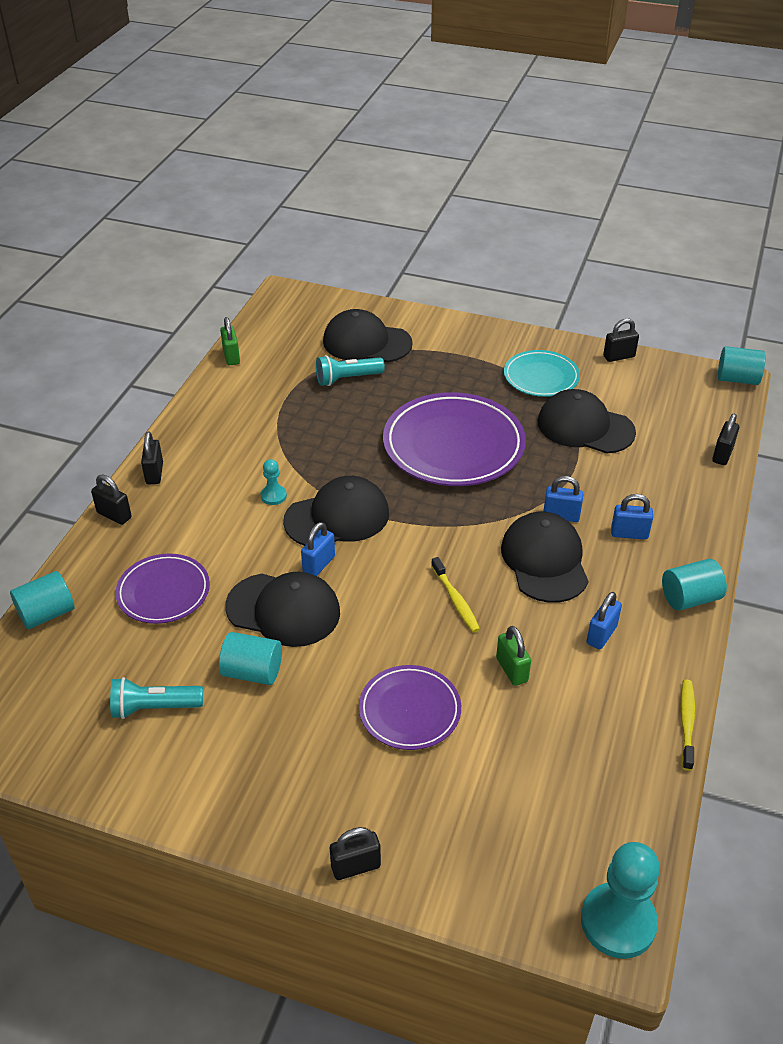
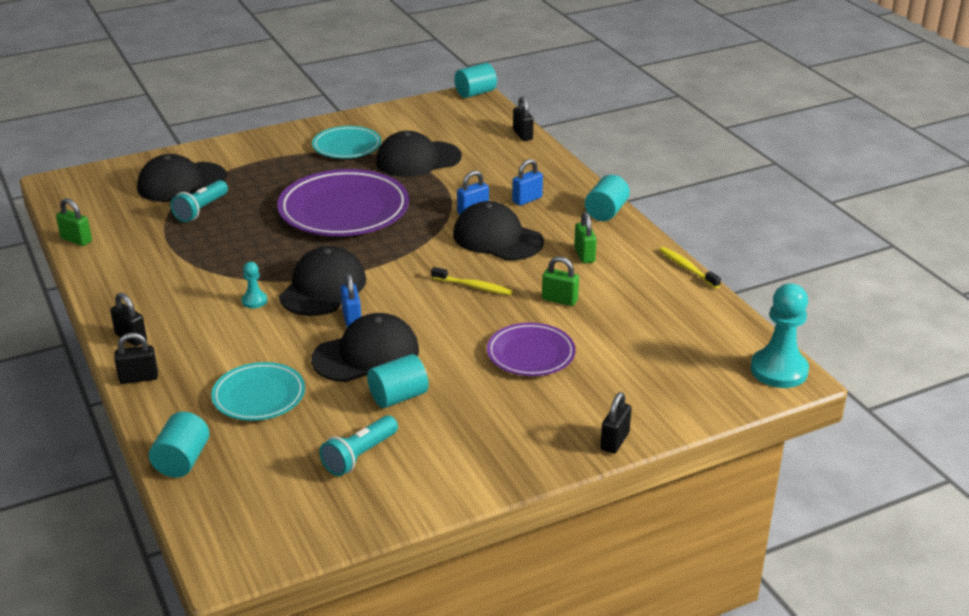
camera: 45 degrees left, 10 degrees down
purple plate [115,553,210,624] -> turquoise plate [211,362,305,421]
blue padlock [587,592,622,649] -> green padlock [574,212,597,264]
black padlock [603,318,639,362] -> none

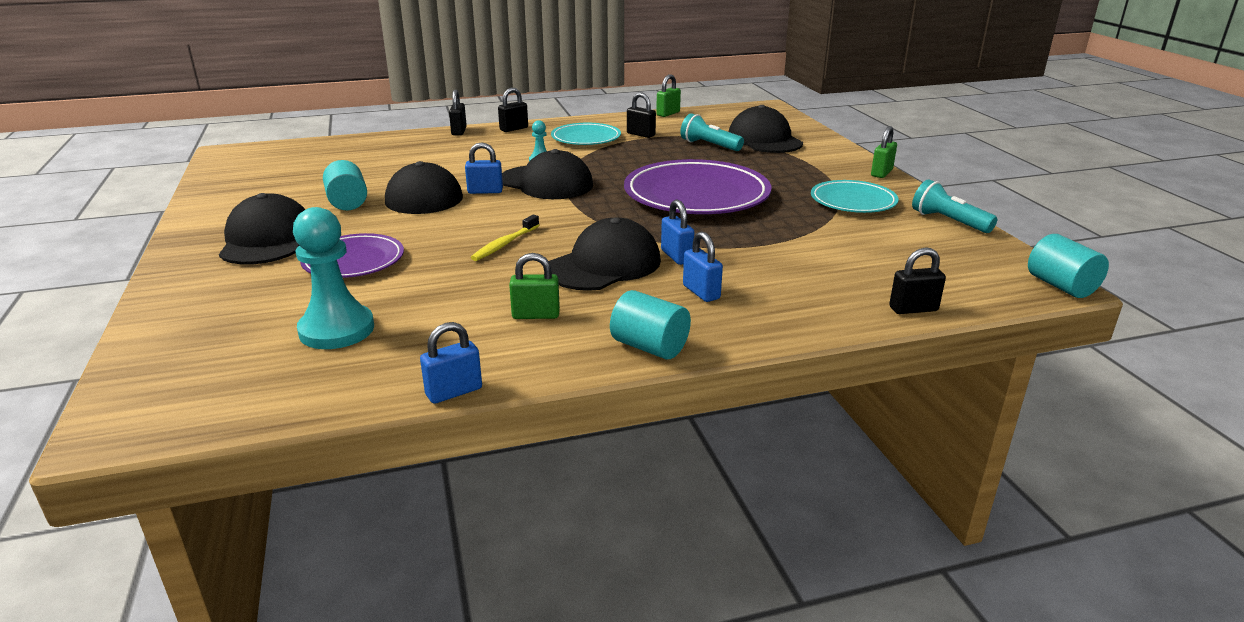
camera: 100 degrees right, 5 degrees down
turquoise cylinder [149,412,209,478] -> none
turquoise plate [211,362,305,421] -> turquoise plate moved to [551,123,621,145]
turquoise flashlight [319,415,398,476] -> turquoise flashlight moved to [912,179,997,233]
black cap [376,131,462,177] -> black cap moved to [219,193,305,265]
green padlock [542,256,579,306] -> green padlock moved to [871,126,897,178]
black padlock [600,392,632,454] -> black padlock moved to [627,93,656,138]
yellow toothbrush [659,247,721,288] -> blue padlock [420,322,482,404]
turquoise pawn [751,283,809,388] -> turquoise pawn moved to [293,207,374,349]

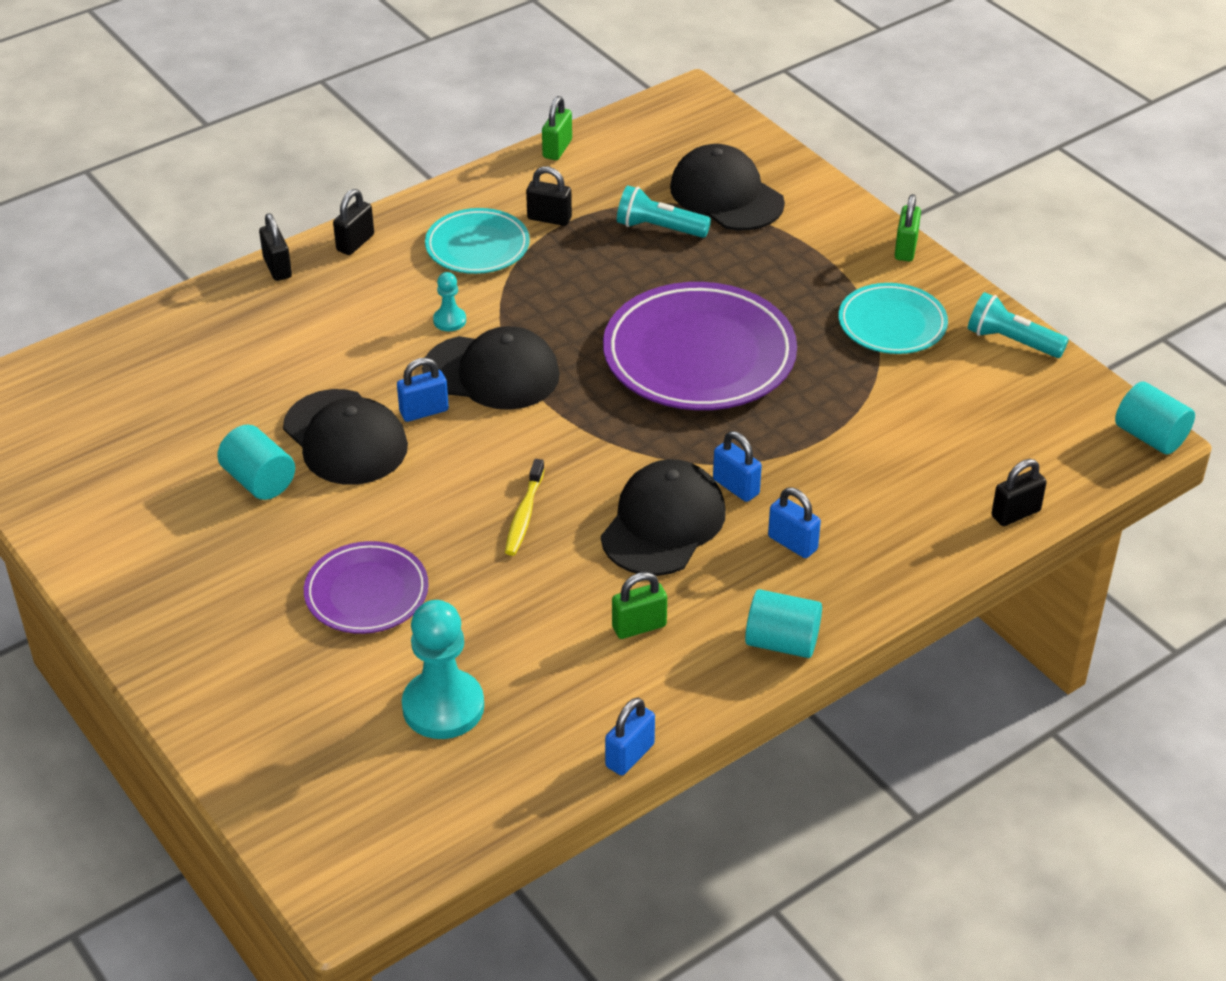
camera: 20 degrees left, 15 degrees up
black cap [219,193,305,265] -> none

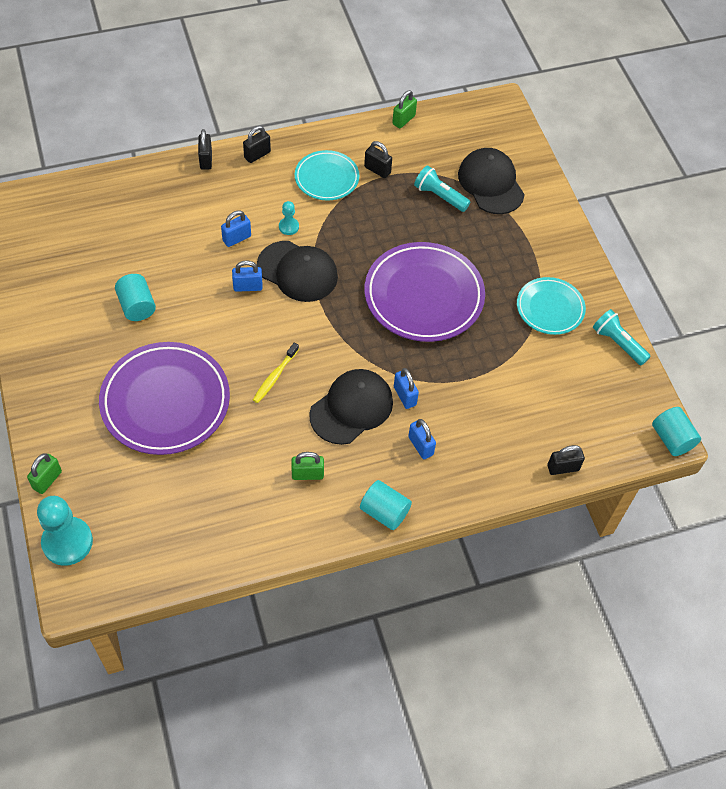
camera: 15 degrees right, 15 degrees up
black cap [283,389,408,485] -> none
purple plate [304,541,429,634] -> purple plate [99,342,230,455], size x1.75
turquoise pawn [402,600,484,739] -> turquoise pawn moved to [37,496,93,566]
blue padlock [605,697,655,776] -> blue padlock moved to [221,211,251,247]
green padlock [895,194,921,261] -> green padlock moved to [27,453,62,494]

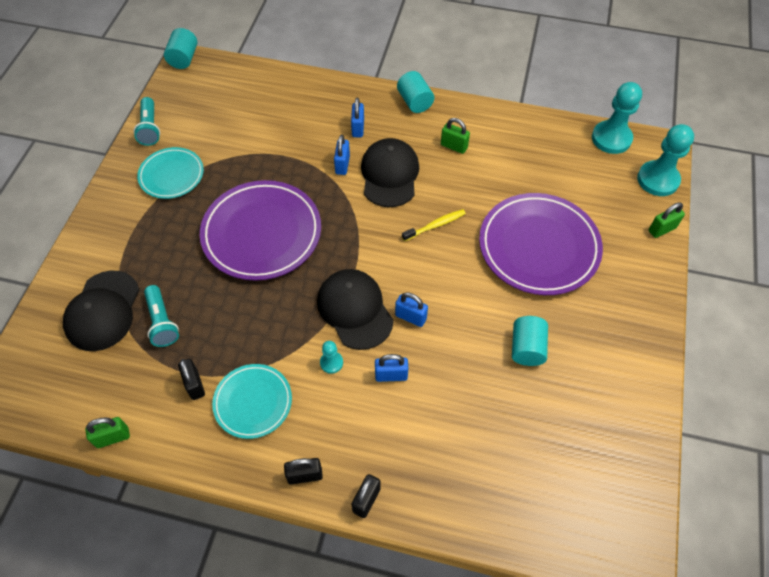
camera: 145 degrees left, 0 degrees up
black cap [309,369,393,445] -> black cap turned 105 degrees clockwise [361,138,419,207]
black padlock [548,445,585,475] -> none
none -> turquoise pawn [592,82,642,154]

